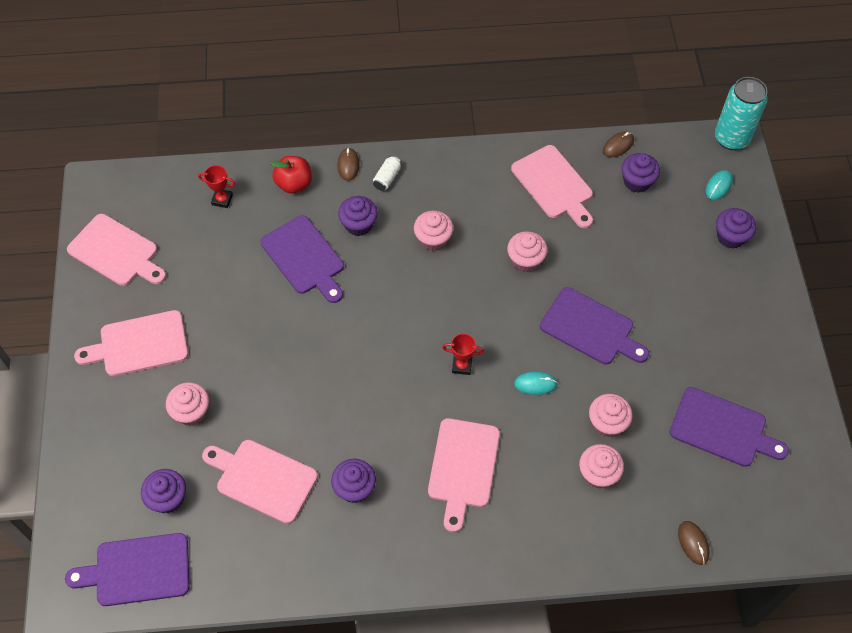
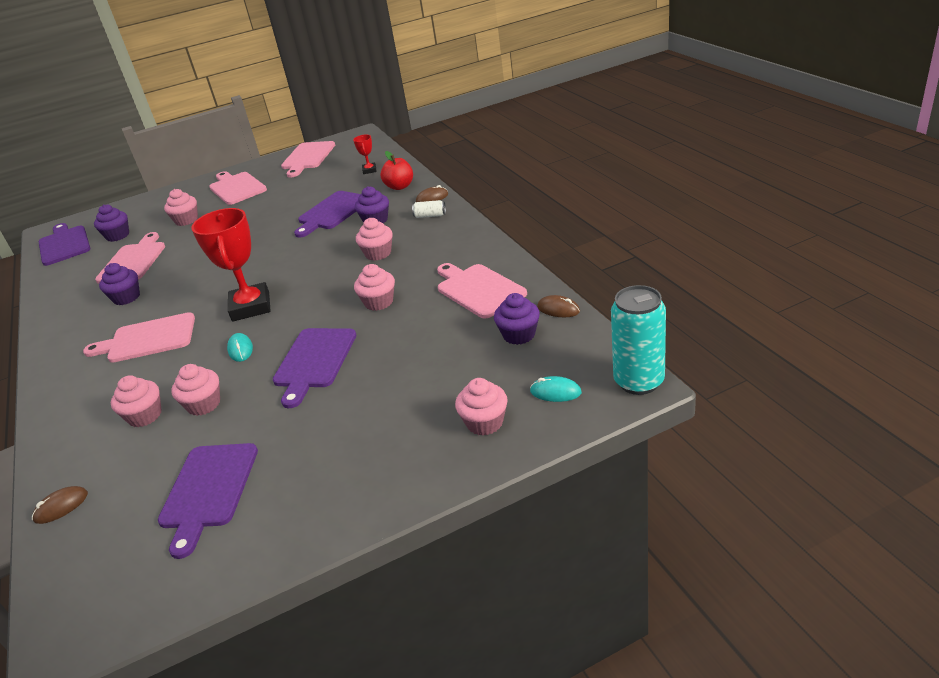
camera: 75 degrees right, 25 degrees down
red trophy [442,334,484,375] -> red trophy [191,208,271,322], size x2.20
pink cutting board [511,145,593,228] -> pink cutting board turned 105 degrees clockwise [437,263,527,319]
purple cupcake [716,208,756,249] -> pink cupcake [455,378,508,435]

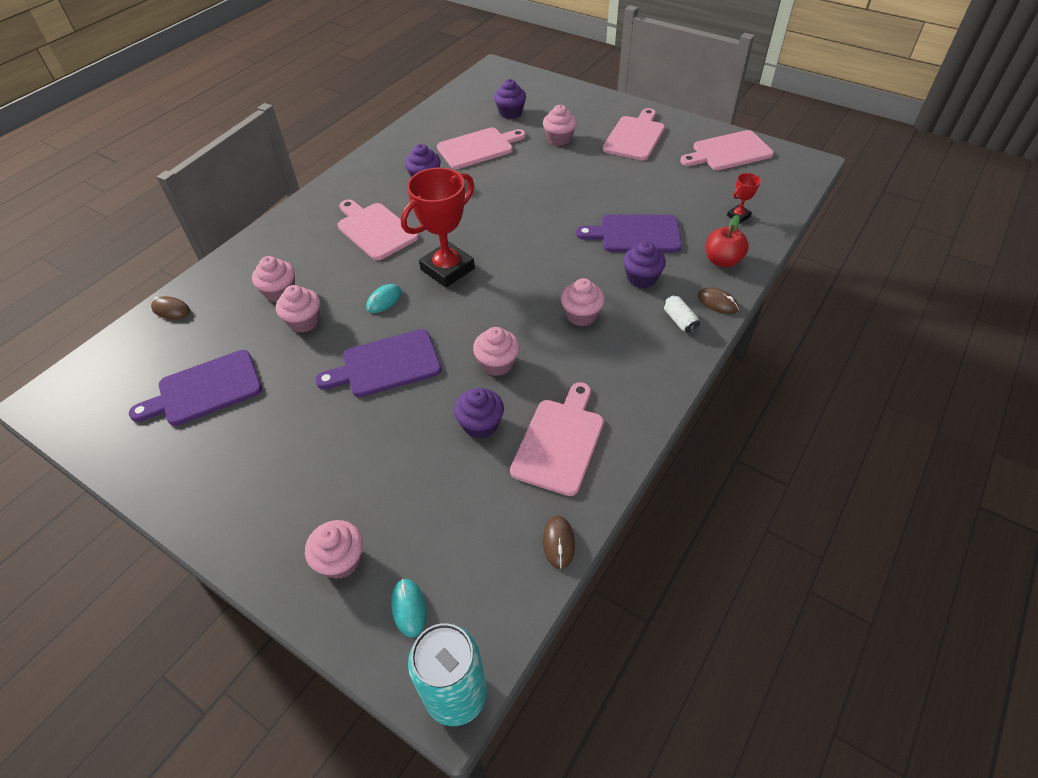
camera: 55 degrees right, 15 degrees up
purple cutting board [39,223,90,266] -> none
purple cupcake [494,293,540,345] -> purple cupcake moved to [454,388,504,439]

